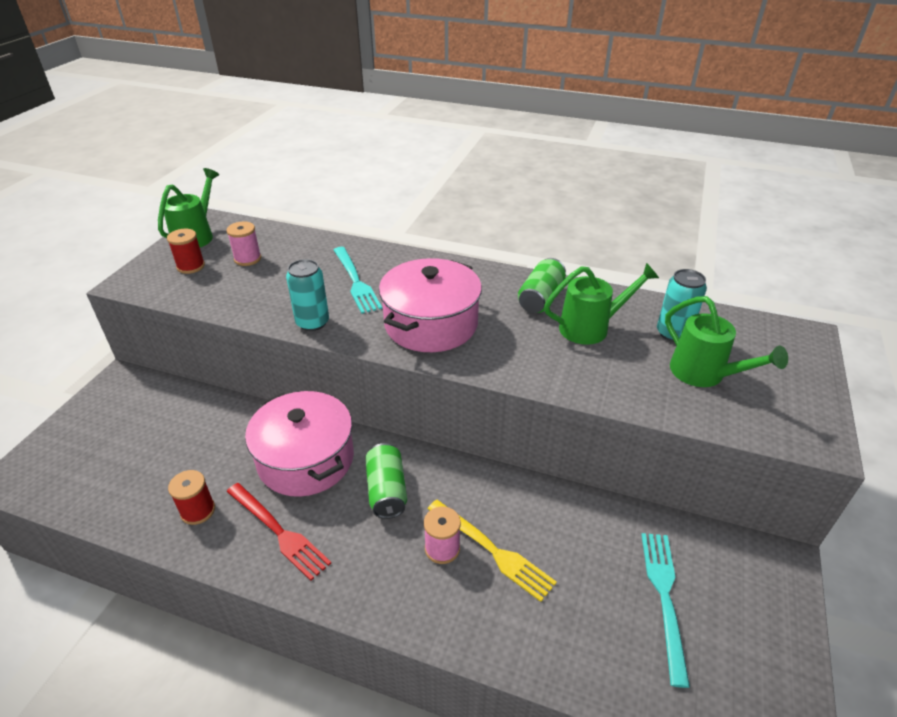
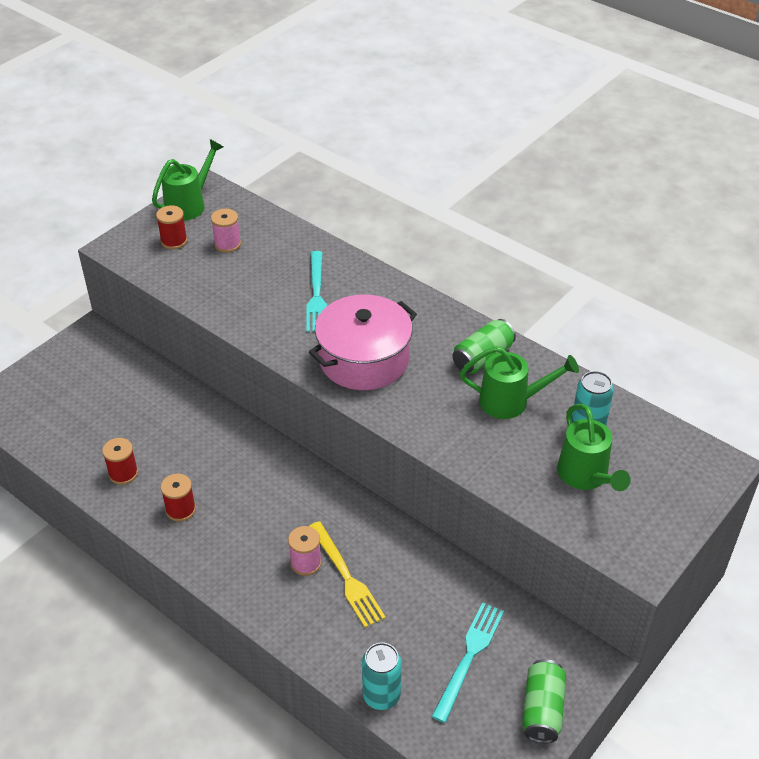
camera: 20 degrees right, 5 degrees up
red fork [227,483,331,581] -> red spool [161,474,196,522]
pink pot [245,391,354,497] -> none
turquoise can [286,259,329,331] -> turquoise can moved to [362,643,402,710]
green can [365,443,407,519] -> green can moved to [522,659,566,744]

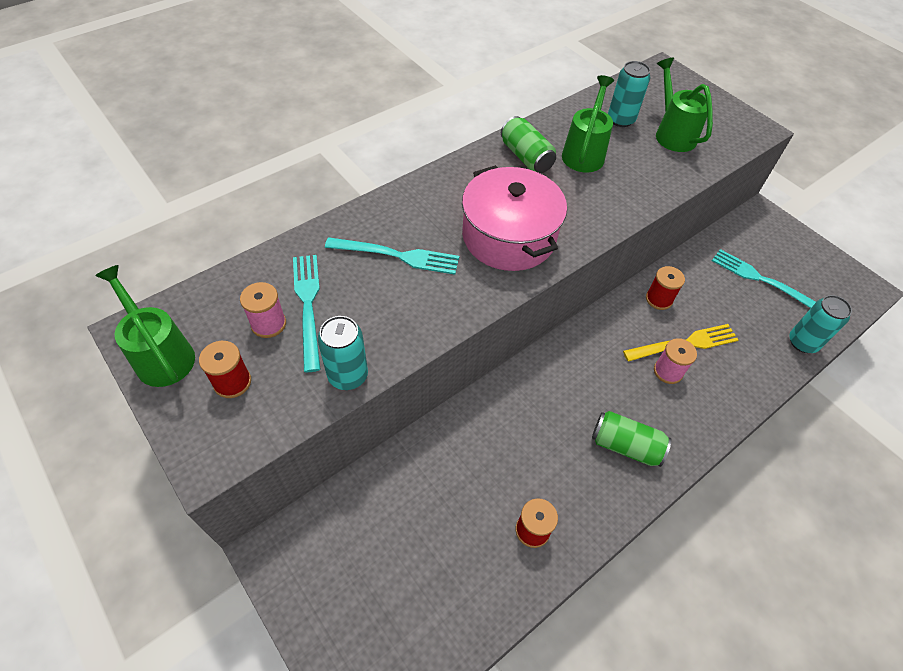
camera: 80 degrees left, 10 degrees up
red spool [161,474,196,522] -> red spool moved to [646,266,685,310]
green can [522,659,566,744] -> green can moved to [592,411,671,467]
green watering can [557,404,630,491] -> green watering can turned 105 degrees counterclockwise [656,58,713,152]
none -> turquoise fork [293,255,321,372]
none -> turquoise can [318,316,368,390]

